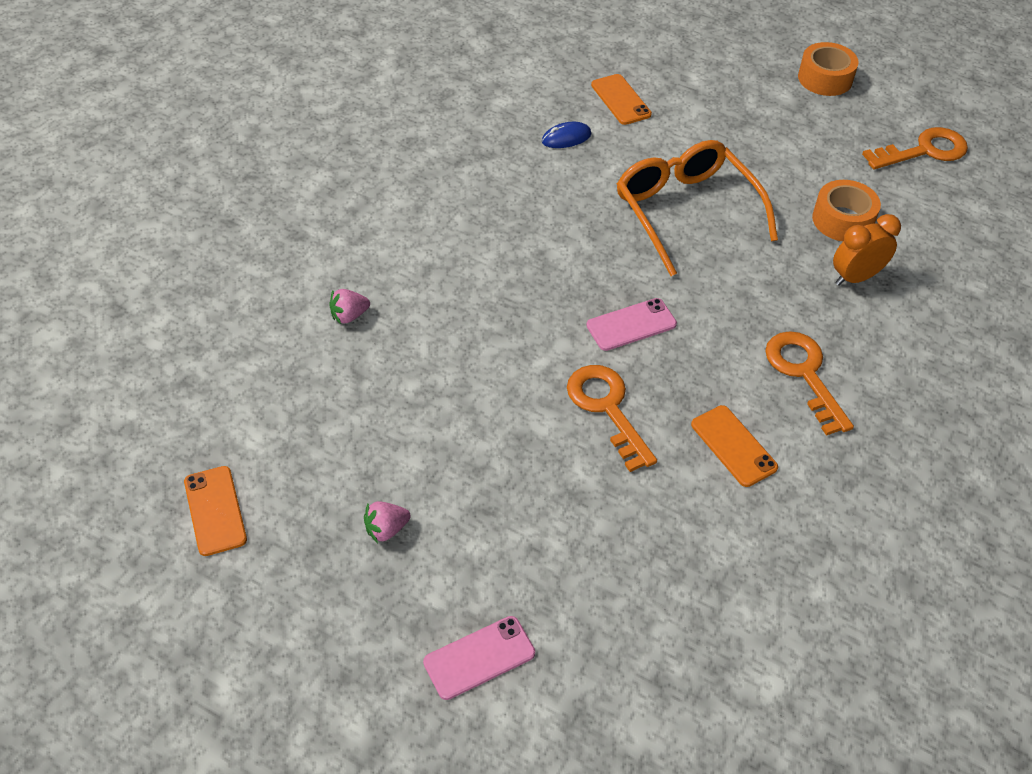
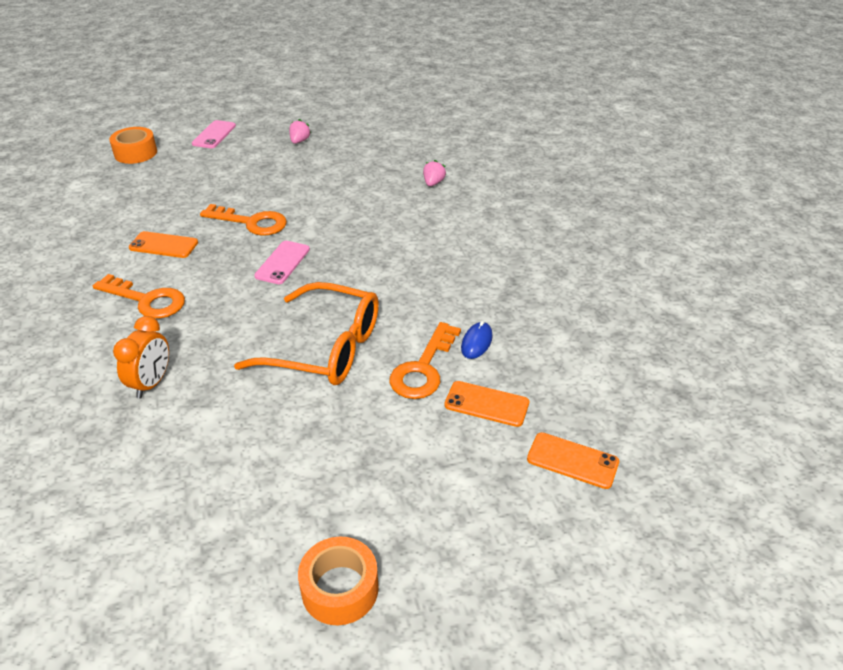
camera: 135 degrees right, 10 degrees down
orange phone [184,466,247,556] -> orange phone moved to [527,432,619,489]
orange tape [812,180,881,241] -> orange tape moved to [109,127,157,164]
orange key [862,127,968,169] -> orange key moved to [389,322,461,399]

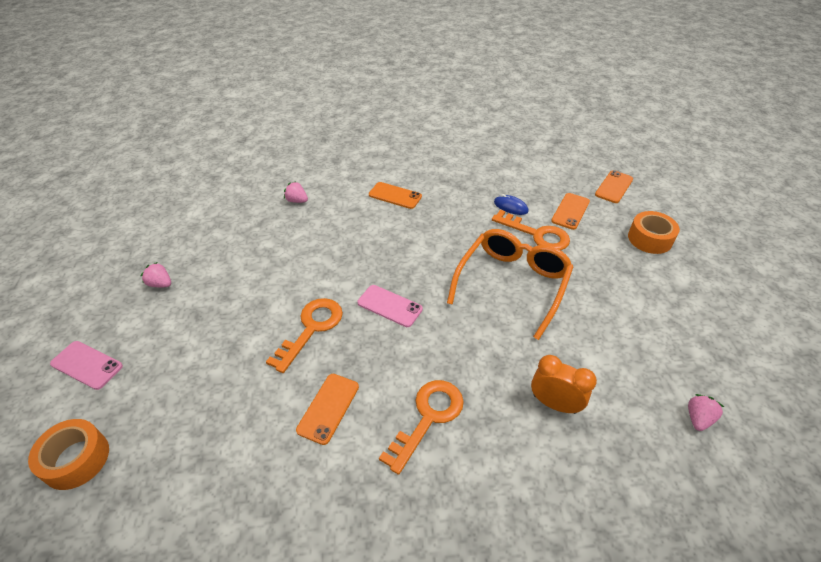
camera: 80 degrees left, 5 degrees up
orange tape [298,537,379,625] -> orange tape moved to [628,211,680,254]
none -> orange phone [369,182,422,209]
none -> pink strawberry [688,394,724,431]

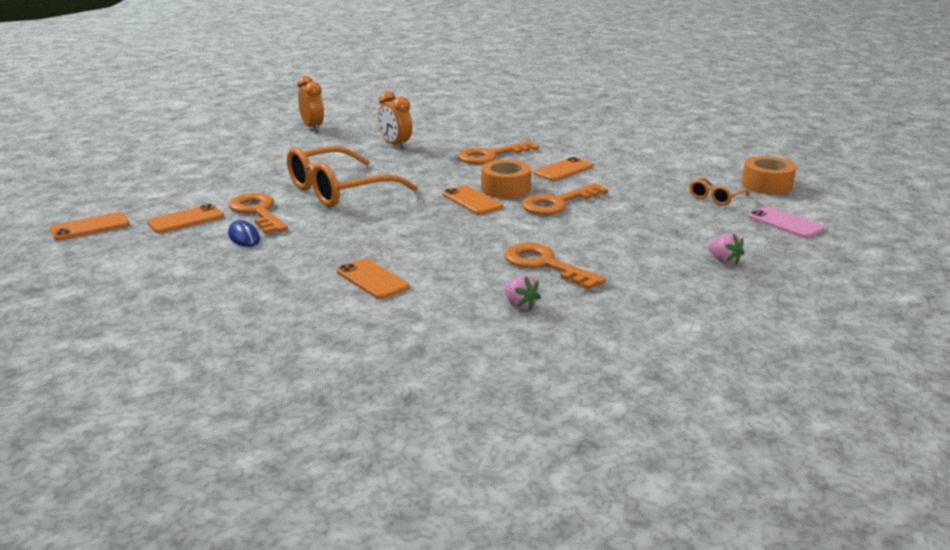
camera: 155 degrees left, 20 degrees down
pink phone [357,285,423,327] -> orange phone [443,185,503,215]
orange tape [628,211,680,254] -> orange tape moved to [481,160,531,198]
pink strawberry [688,394,724,431] -> orange clock [297,76,324,132]
none -> orange key [504,243,606,290]
none -> orange glasses [689,178,749,205]

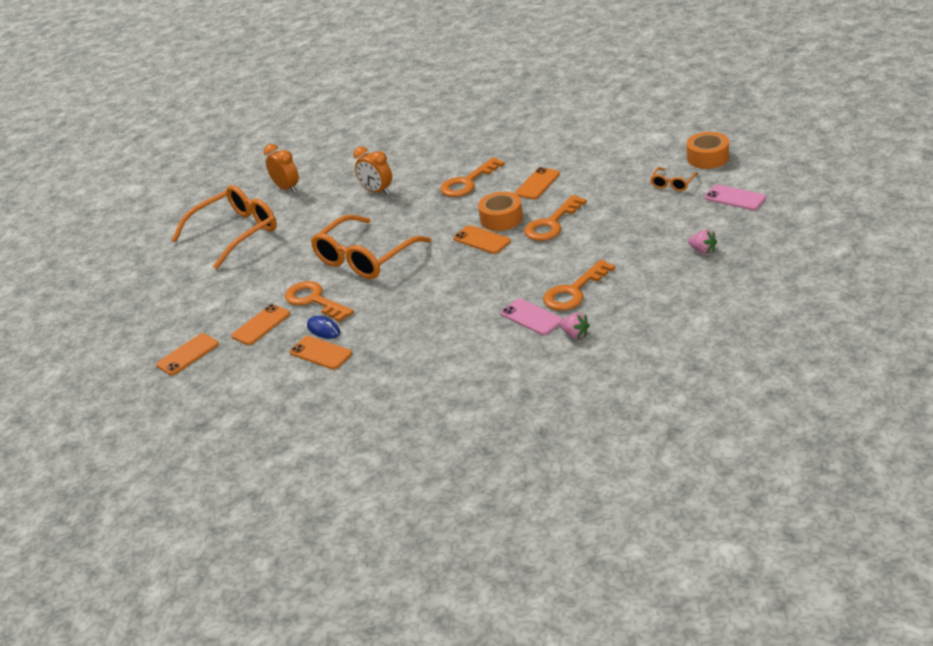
camera: 10 degrees left, 10 degrees up
orange phone [337,259,410,299] -> orange phone moved to [290,336,352,370]
orange key [504,243,606,290] -> orange key turned 75 degrees counterclockwise [543,260,615,311]
none -> orange glasses [172,185,277,269]
none -> pink phone [501,299,563,335]

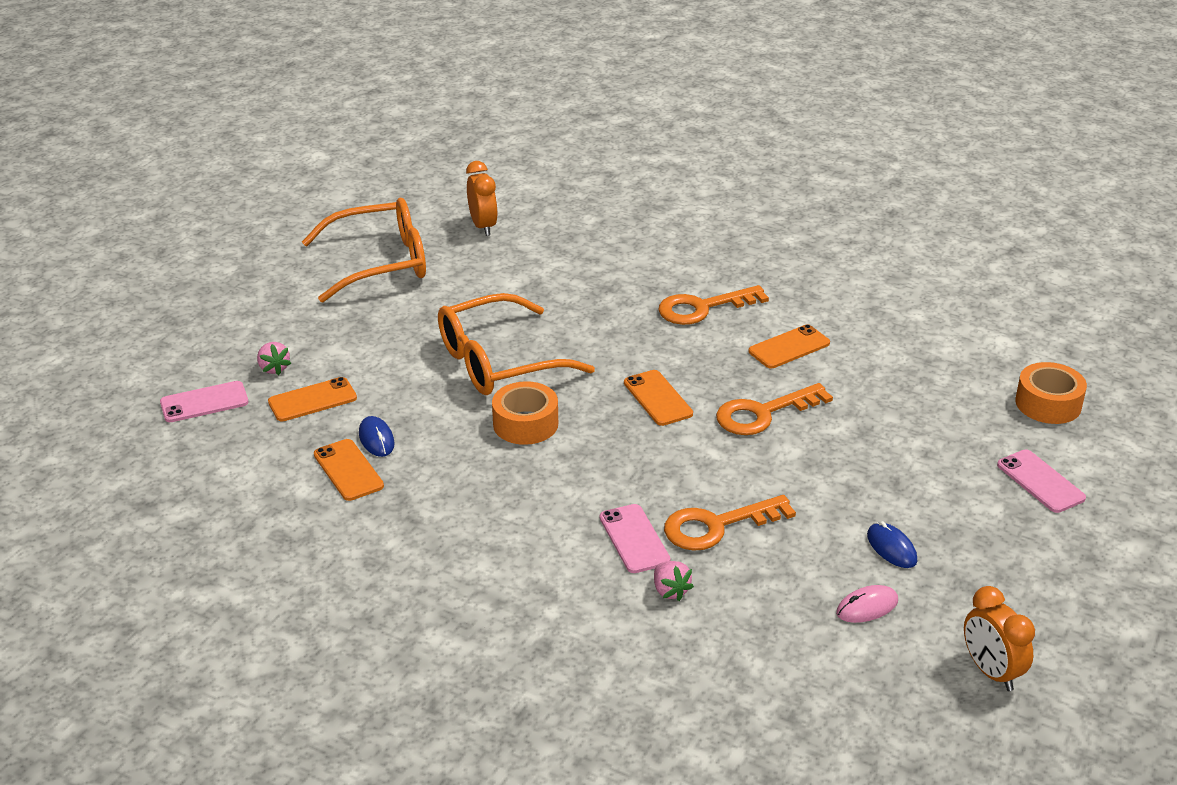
camera: 20 degrees right, 0 degrees up
orange phone [156,333,219,375] -> pink phone [160,381,249,422]
orange key [285,281,354,322] -> none
orange clock [354,146,392,195] -> orange clock moved to [964,586,1035,691]
orange tape [478,192,523,231] -> orange tape moved to [492,381,558,445]
orange glasses [650,167,698,191] -> none
pink strawberry [688,230,717,254] -> pink strawberry moved to [257,342,291,375]
none -> pink mouse [836,585,898,623]
none -> blue mouse [867,521,917,568]

